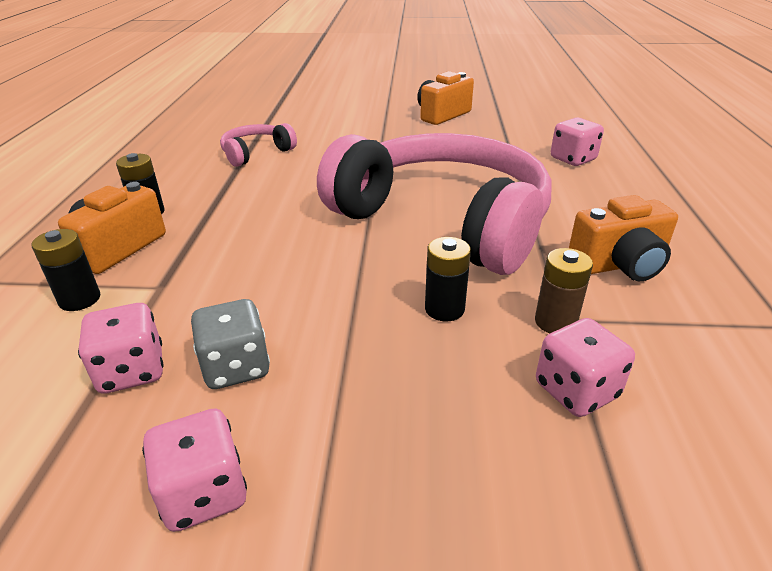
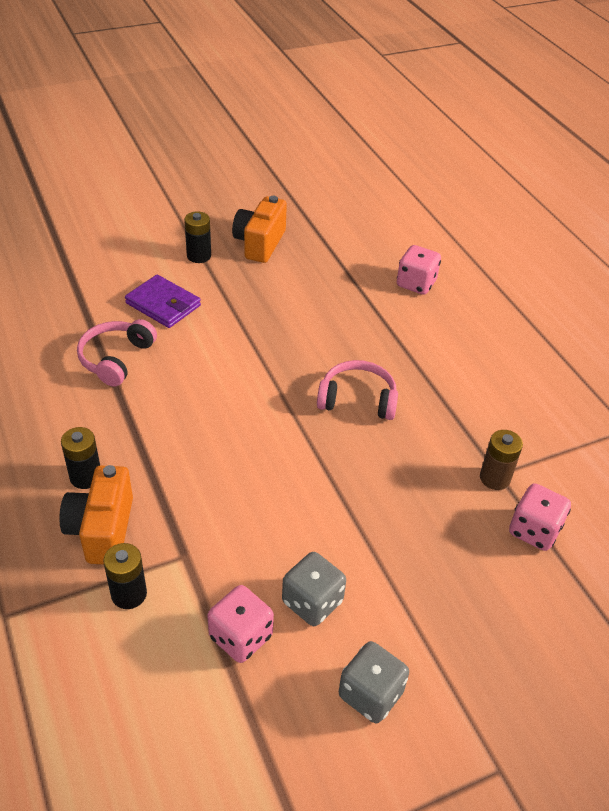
camera: 30 degrees left, 10 degrees up
pink dice [142,408,247,532] -> grey dice [339,641,409,723]
pink headphones [317,133,552,275] -> pink headphones [317,360,398,420], size x0.42
black battery [425,237,471,321] -> black battery moved to [184,211,211,263]
orange camera [569,195,678,281] -> none
none -> purple wallet [125,275,201,328]

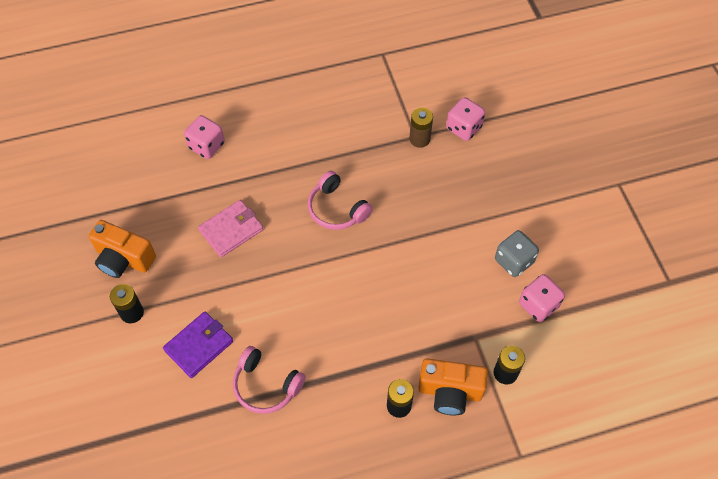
camera: 80 degrees left, 15 degrees up
pink headphones [317,360,398,420] -> pink headphones turned 60 degrees counterclockwise [308,171,373,230]
grey dice [339,641,409,723] -> none
none -> pink wallet [198,200,263,257]

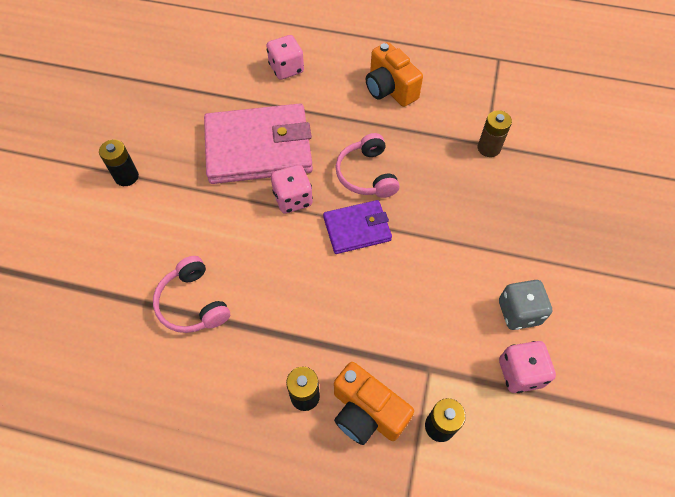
camera: 30 degrees right, 0 degrees up
orange camera [89,220,156,278] -> orange camera moved to [366,42,423,107]
purple wallet [163,311,233,378] -> purple wallet moved to [323,200,392,254]
pink wallet [198,200,263,257] -> pink wallet [204,103,313,184], size x1.86
pink dice [446,97,485,141] -> pink dice moved to [271,165,313,214]

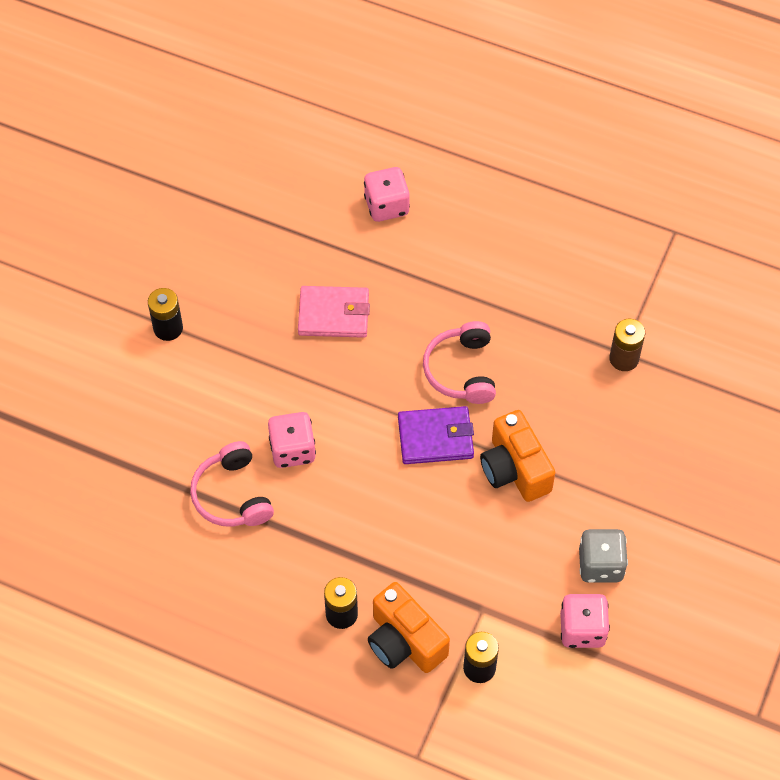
camera: 10 degrees right, 0 degrees up
pink wallet [204,103,313,184] -> pink wallet [298,286,370,338], size x0.54
pink dice [271,165,313,214] -> pink dice moved to [268,412,316,468]
orange camera [366,42,423,107] -> orange camera moved to [480,410,555,502]

